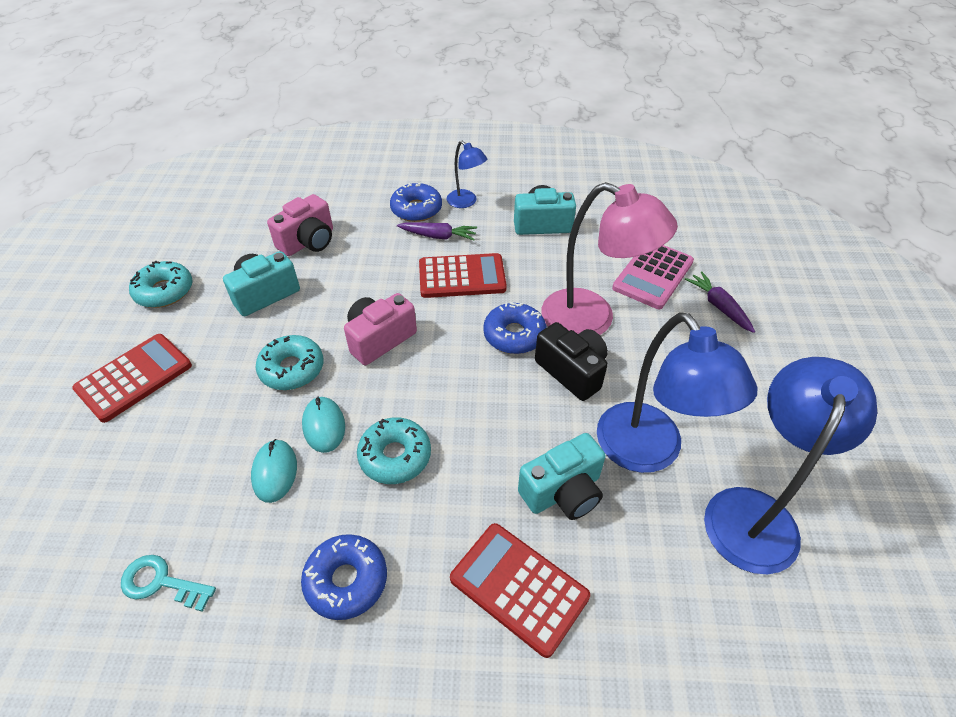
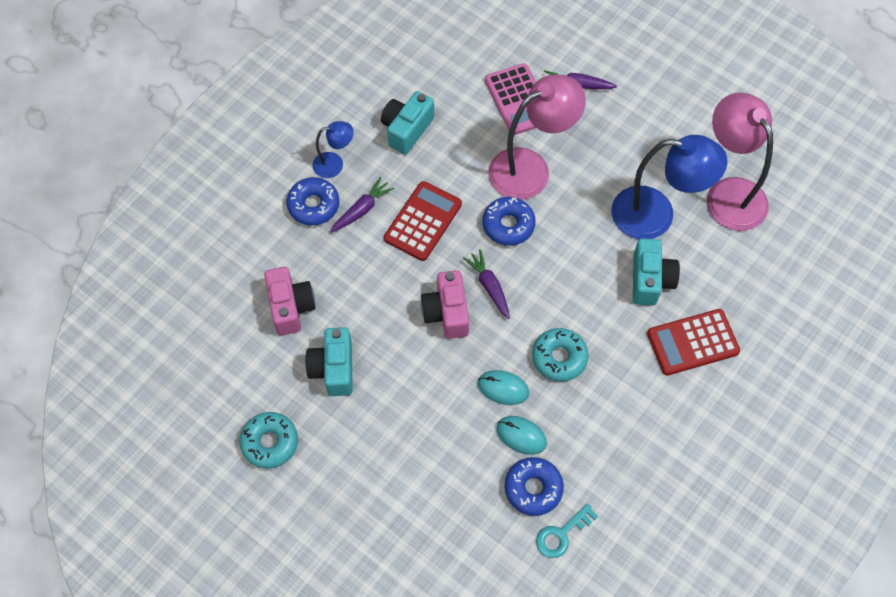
camera: 55 degrees left, 15 degrees up
red calculator [72,334,192,423] -> none
turquoise donut [256,335,324,390] -> none
blue donut [301,534,387,620] -> blue donut moved to [504,457,564,516]
black camera [535,322,608,401] -> none
blue lamp [704,357,877,574] -> pink lamp [707,92,773,231]
none -> purple carrot [463,249,510,319]

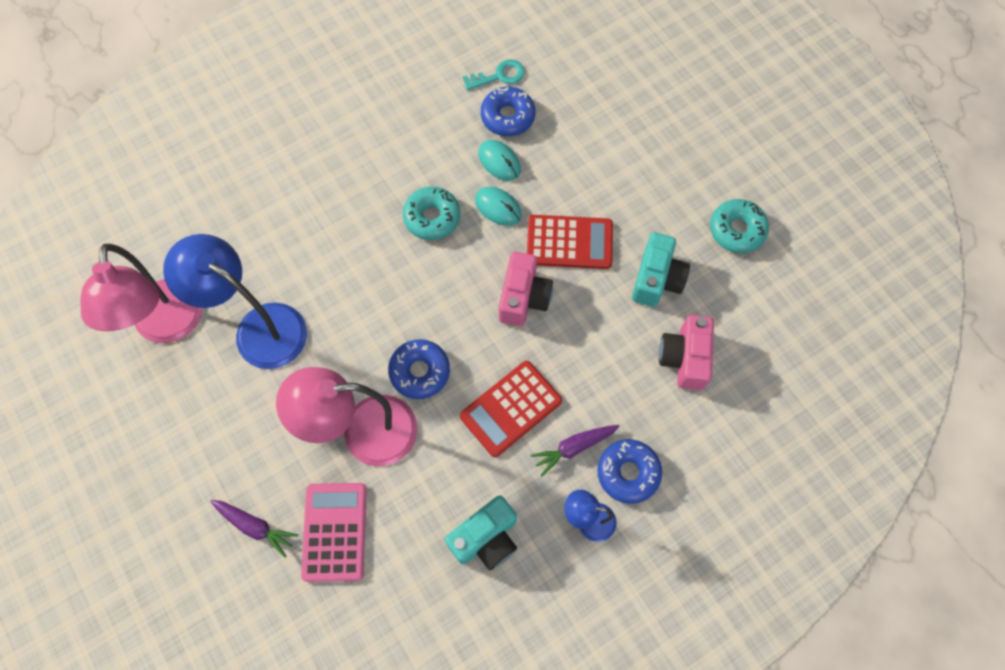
camera: 160 degrees left, 5 degrees up
purple carrot [463,249,510,319] -> none
turquoise camera [633,238,680,306] -> none
red calculator [647,309,740,376] -> red calculator moved to [527,215,613,269]

